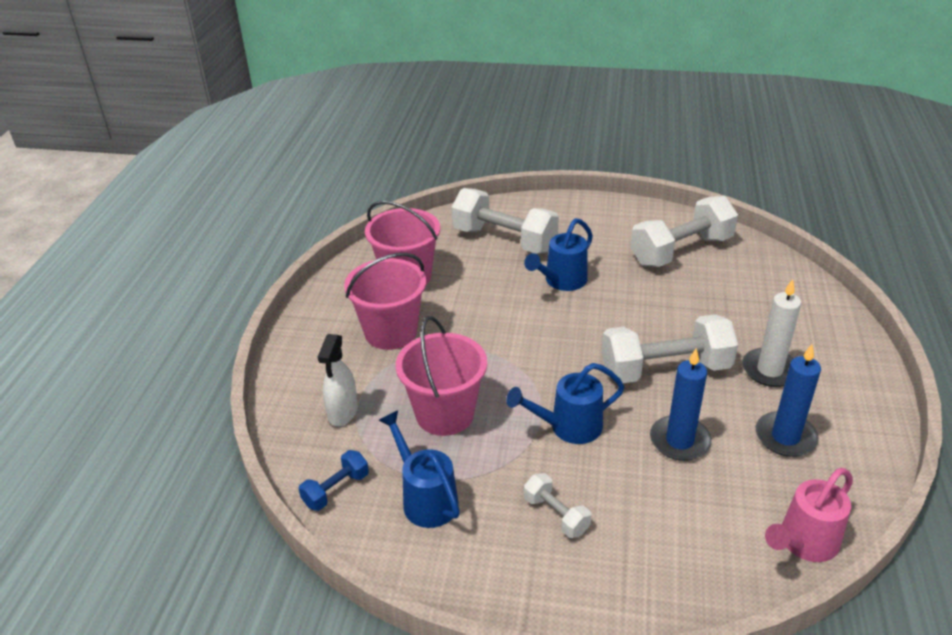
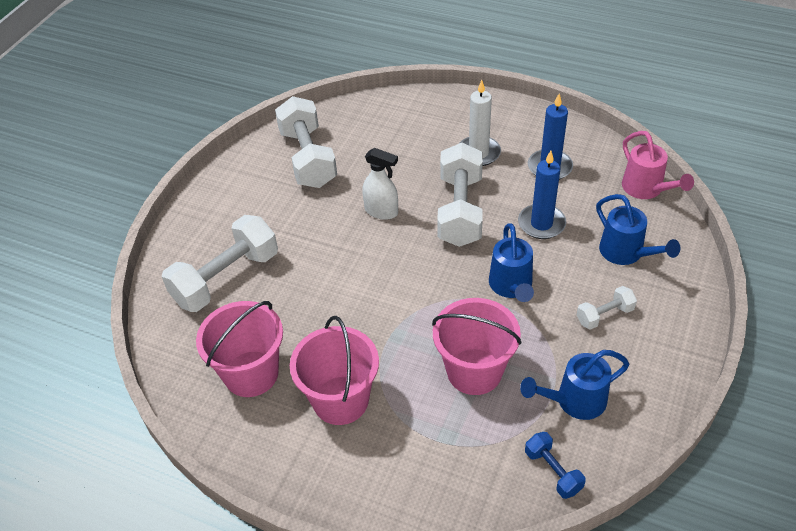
camera: 75 degrees left, 10 degrees up
white spray bottle [318,334,358,426] -> white spray bottle moved to [362,148,398,220]
blue watering can [524,218,593,291] -> blue watering can moved to [596,194,680,265]

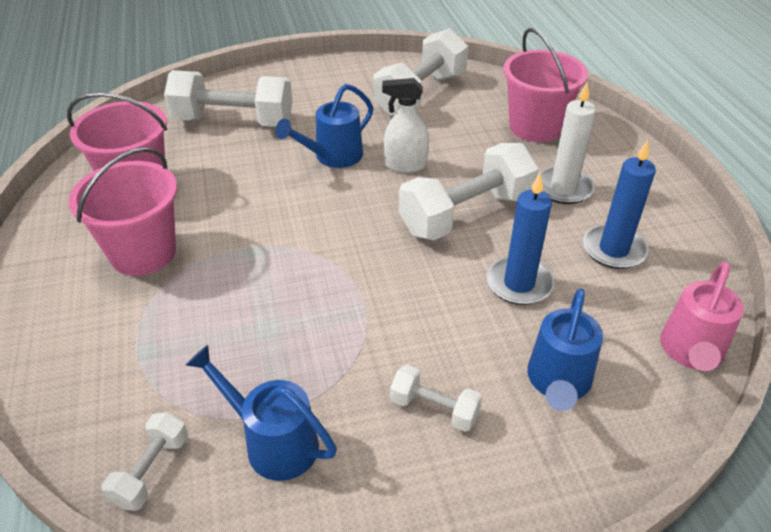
camera: 50 degrees right, 5 degrees down
white spray bottle [362,148,398,220] -> white spray bottle turned 105 degrees clockwise [382,78,429,173]
pink bucket [432,298,522,395] -> pink bucket moved to [503,28,588,142]
blue watering can [489,223,534,302] -> blue watering can moved to [275,84,373,168]
blue dumbbell [525,432,586,499] -> white dumbbell [101,413,188,511]

